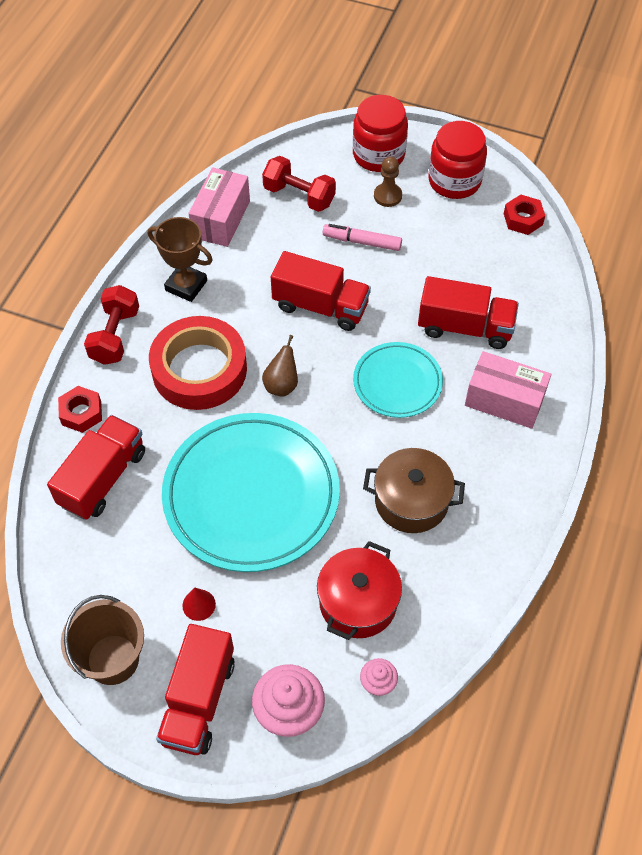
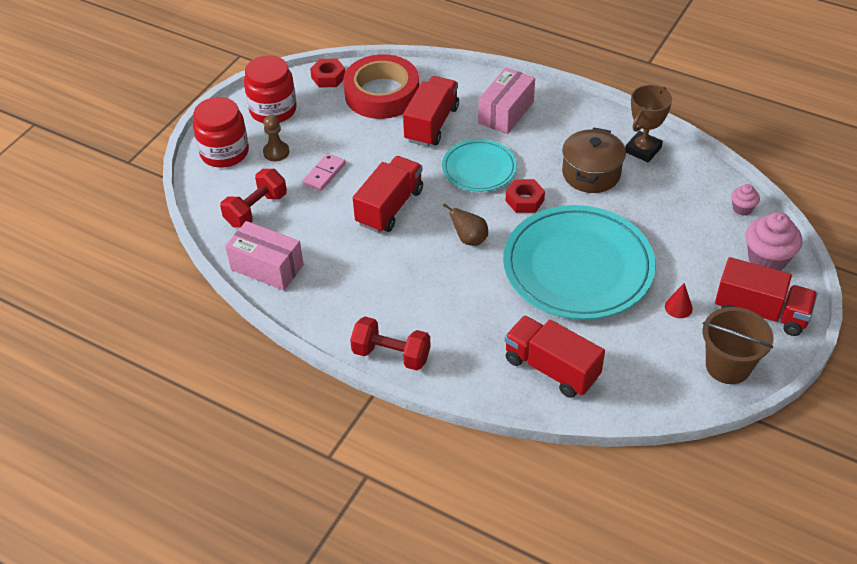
camera: 80 degrees left, 10 degrees down
red nut [58,386,102,433] -> red nut moved to [506,179,545,213]
brown trophy [148,217,213,302] -> brown trophy moved to [625,85,672,162]
red tape [149,316,247,410] -> red tape moved to [343,54,419,119]
red pot [317,541,402,640] -> none
pink marker [323,224,402,251] -> pink domino [302,153,346,191]

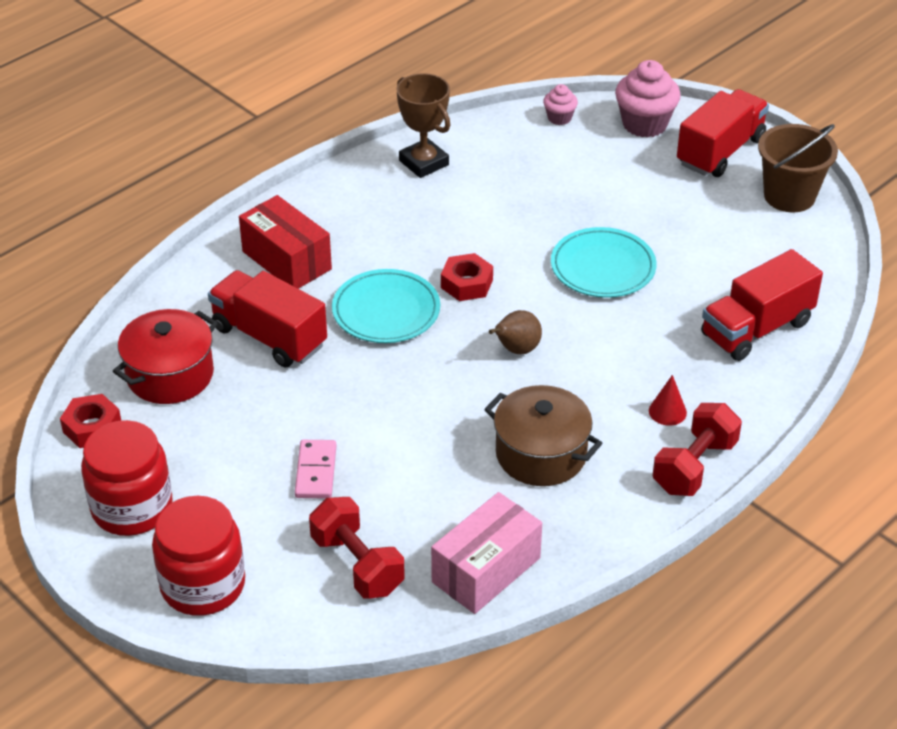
camera: 75 degrees left, 5 degrees down
brown pawn [263,115,289,161] -> none
pink domino [302,153,346,191] -> pink domino turned 45 degrees clockwise [295,440,336,499]
red tape [343,54,419,119] -> red pot [113,309,218,404]
red truck [353,156,423,233] -> none
pink box [478,68,535,134] -> red box [239,195,332,289]
turquoise plate [503,205,656,320] -> turquoise plate [551,227,656,298], size x0.54
brown pot [562,128,626,193] -> brown pot moved to [484,385,602,486]
red cone [665,283,693,318] -> red cone moved to [649,375,687,426]

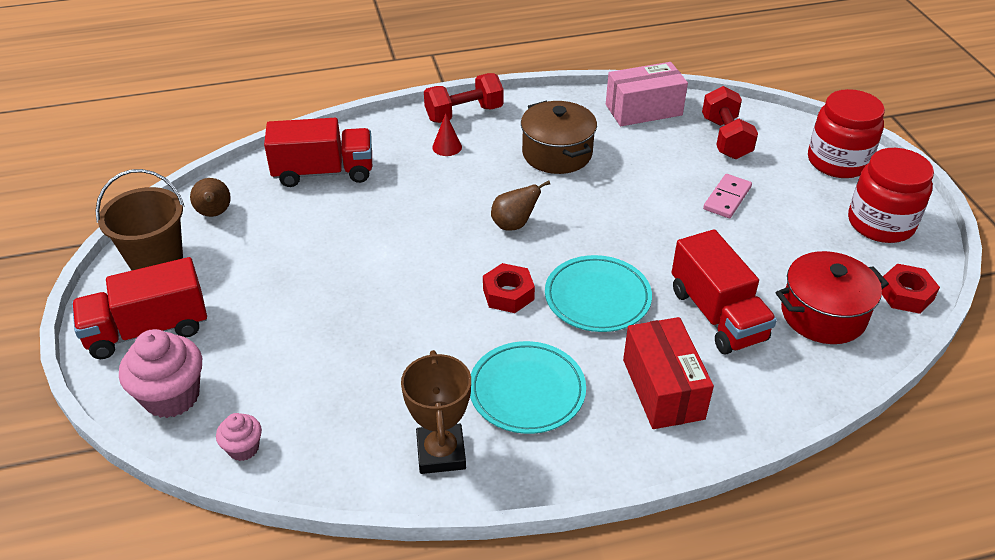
camera: 150 degrees left, 0 degrees up
turquoise plate [551,227,656,298] -> turquoise plate moved to [470,341,586,434]
none -> brown pear [190,178,231,217]

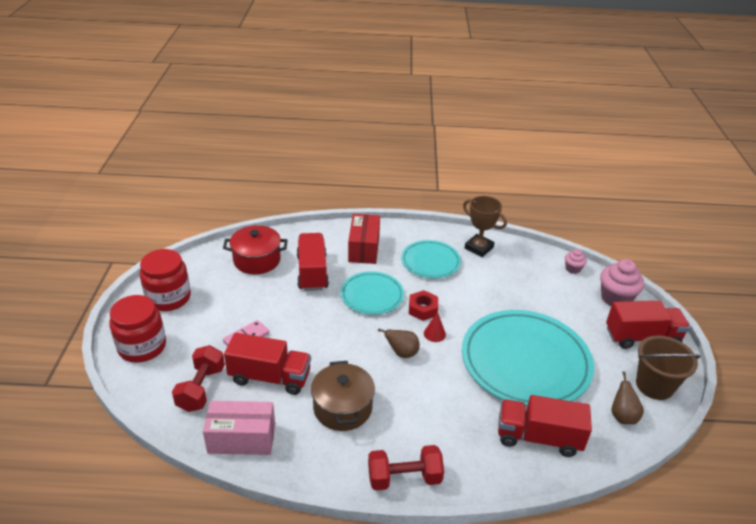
camera: 165 degrees left, 5 degrees down
brown trophy [401,350,471,474] -> brown trophy turned 60 degrees counterclockwise [463,196,507,257]
red cone [432,113,462,156] -> red cone moved to [424,312,446,342]
red nut [881,264,940,314] -> none
none -> red truck [224,333,311,395]
none -> turquoise plate [462,310,594,407]

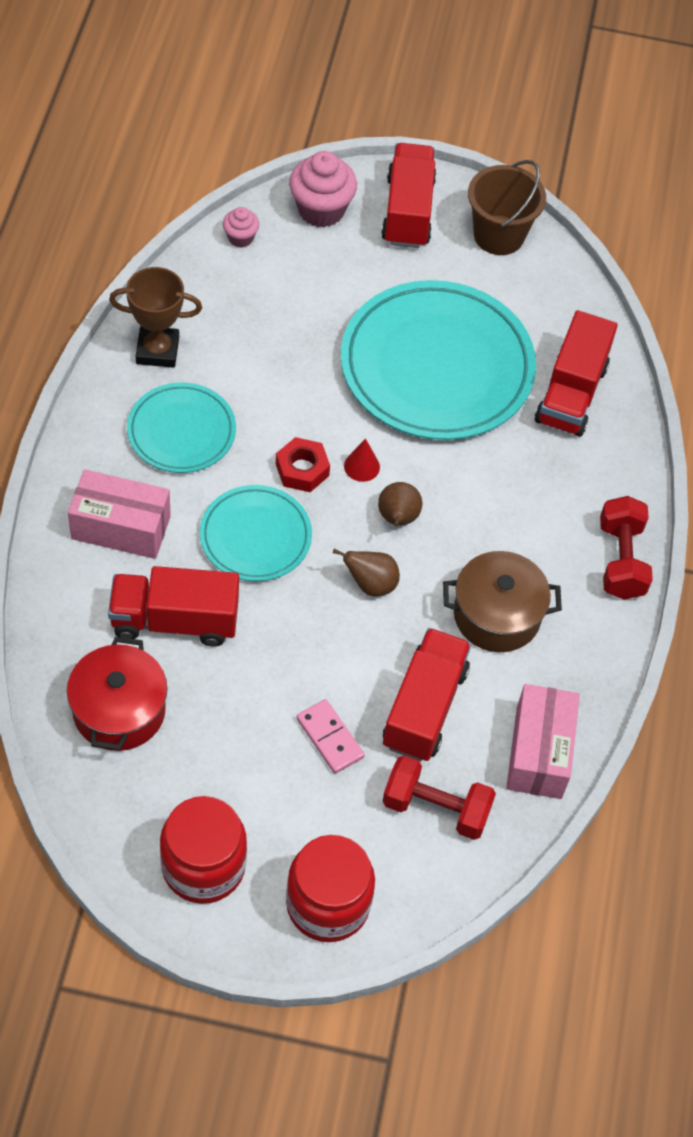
camera: 85 degrees left, 20 degrees up
red box [348,214,380,264] -> pink box [68,469,171,559]
brown trophy [463,196,507,257] -> brown trophy turned 45 degrees clockwise [109,267,202,368]
brown pear [611,371,644,424] -> brown pear moved to [333,549,400,597]

